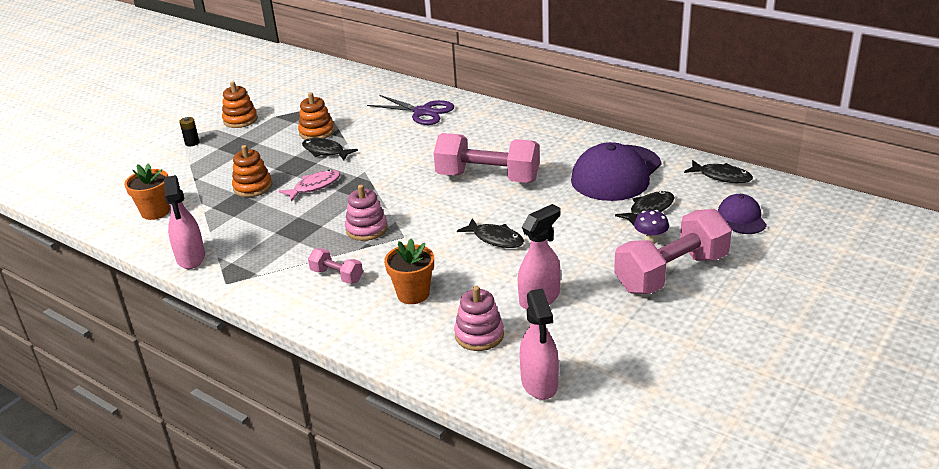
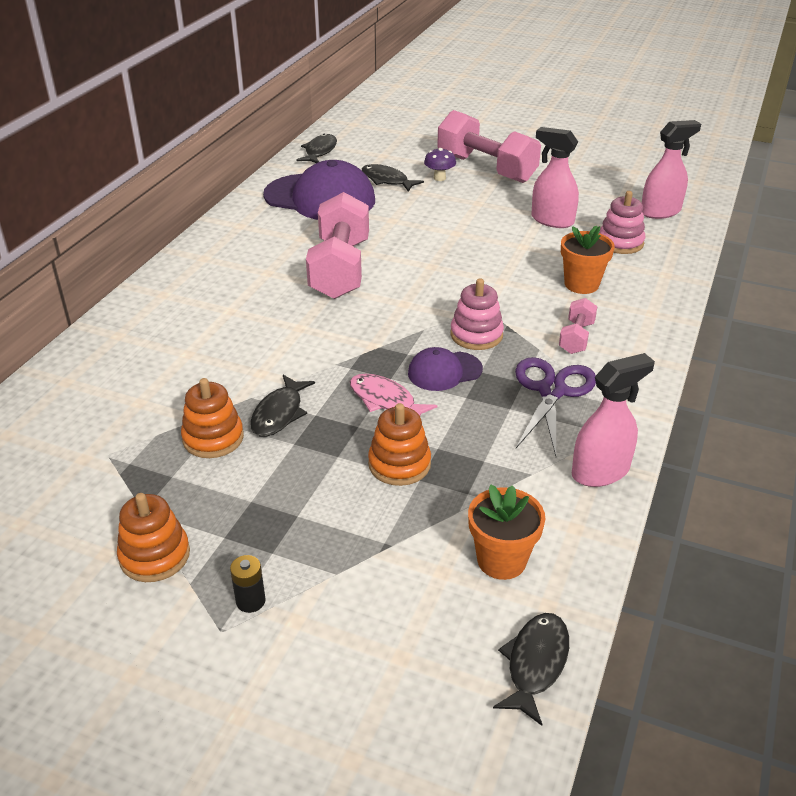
camera: 105 degrees left, 5 degrees up
purple scissors [367,95,454,125] -> purple scissors moved to [515,357,596,456]
black fish [457,218,524,248] -> black fish moved to [493,613,569,726]
purple cap [718,194,767,234] -> purple cap moved to [408,347,483,391]

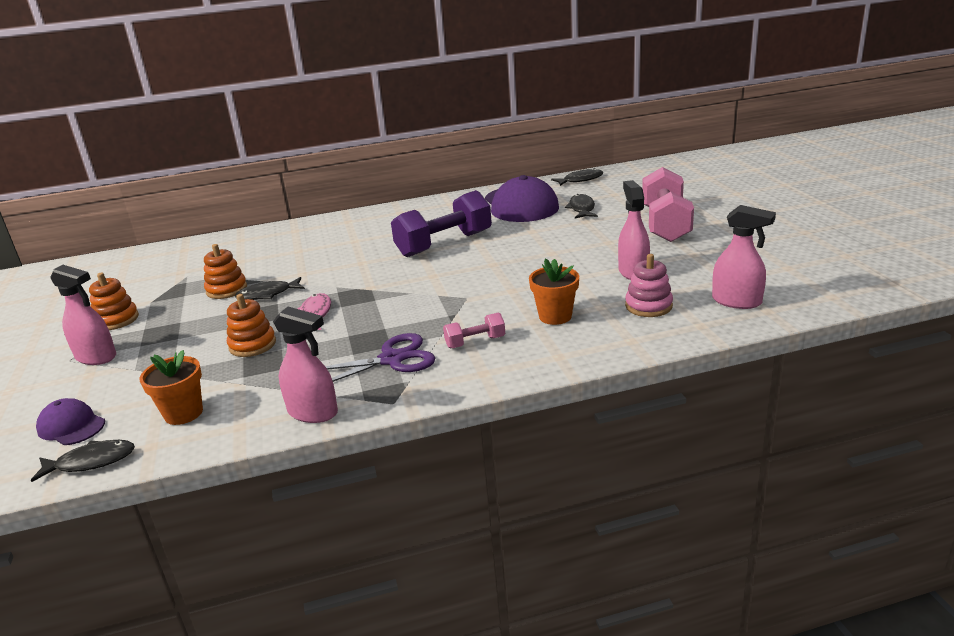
camera: 55 degrees right, 10 degrees down
black battery [230,555,266,613] -> pink spray bottle [50,265,116,365]
pink dumbbell [306,192,369,299] -> purple dumbbell [391,190,492,257]
purple cap [408,347,483,391] -> purple cap moved to [36,398,105,445]
purple mushroom [424,148,456,181] -> none
pink stacking toy [450,279,504,350] -> none

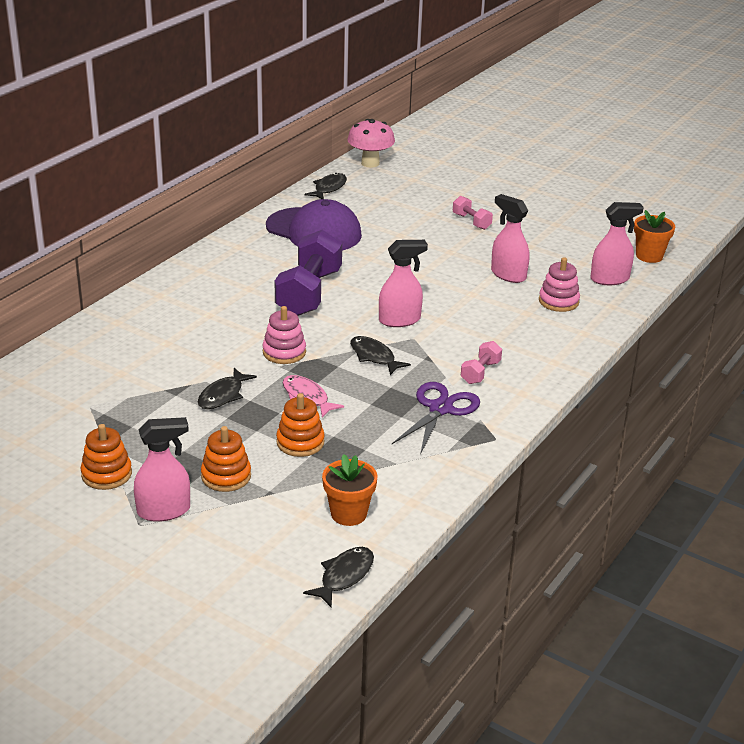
camera: 45 degrees left, 5 degrees up
purple cap [36,398,105,445] -> none
orange stacking toy [204,244,247,299] -> orange stacking toy moved to [201,426,251,492]
pink spray bottle [273,307,338,423] -> pink spray bottle moved to [379,240,428,327]
orange flower pot [529,258,579,325] -> orange flower pot moved to [634,210,675,263]
black fish [565,194,598,218] -> black fish moved to [350,336,411,375]
pink dumbbell [642,167,694,242] -> pink dumbbell [453,196,493,230], size x0.47
none -> pink stacking toy [262,306,306,364]
none -> pink mushroom [347,119,395,168]

